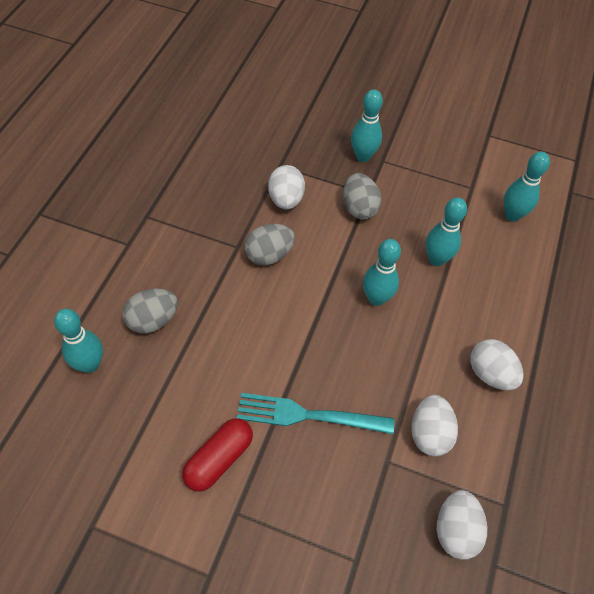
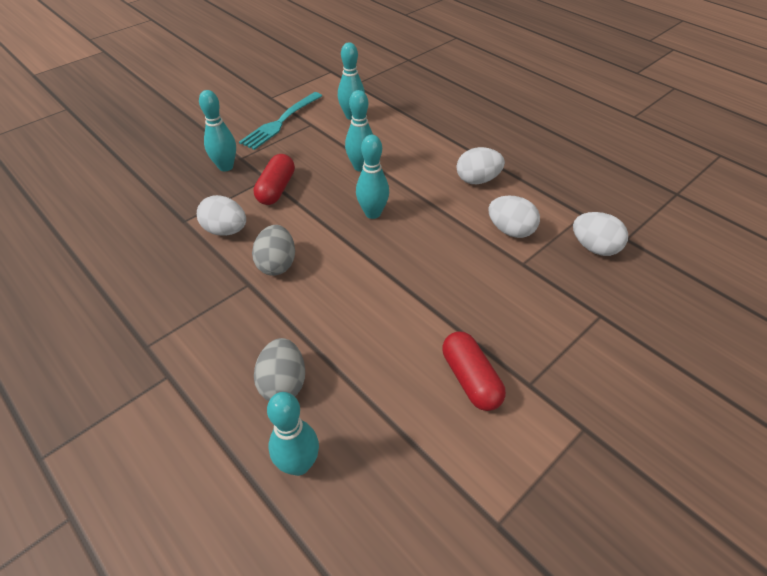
camera: 60 degrees left, 10 degrees down
turquoise fork [237,393,394,434] -> turquoise fork moved to [239,92,322,150]
grey egg [343,173,382,220] -> red capsule [254,154,295,205]

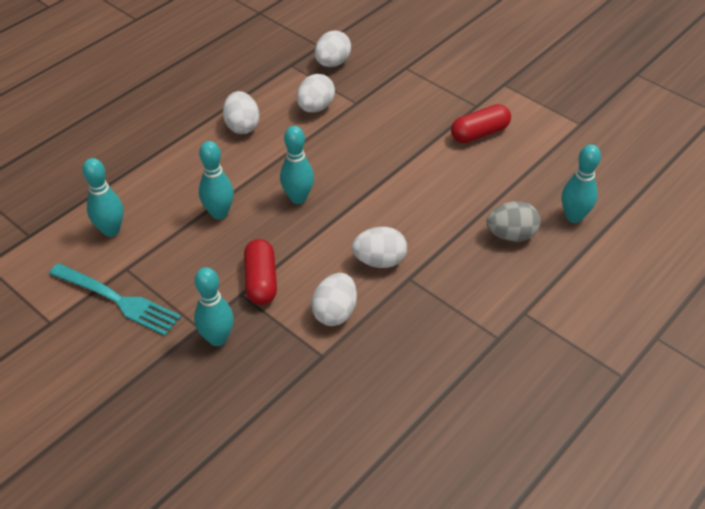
camera: 95 degrees left, 0 degrees up
grey egg [252,225,295,276] -> white egg [352,227,407,268]
red capsule [254,154,295,205] -> red capsule turned 75 degrees clockwise [244,239,277,305]

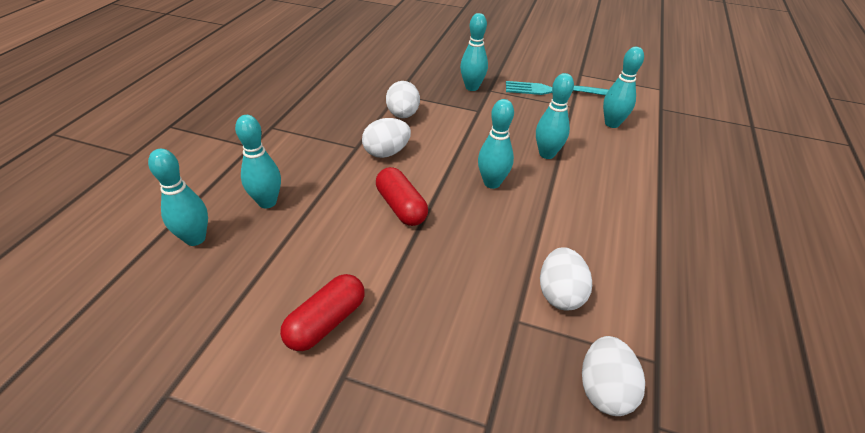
camera: 155 degrees right, 5 degrees down
white egg [223,91,260,134] -> none
red capsule [244,239,277,305] -> red capsule moved to [376,167,428,226]
grey egg [486,201,541,242] -> turquoise bowling pin [235,115,281,208]

